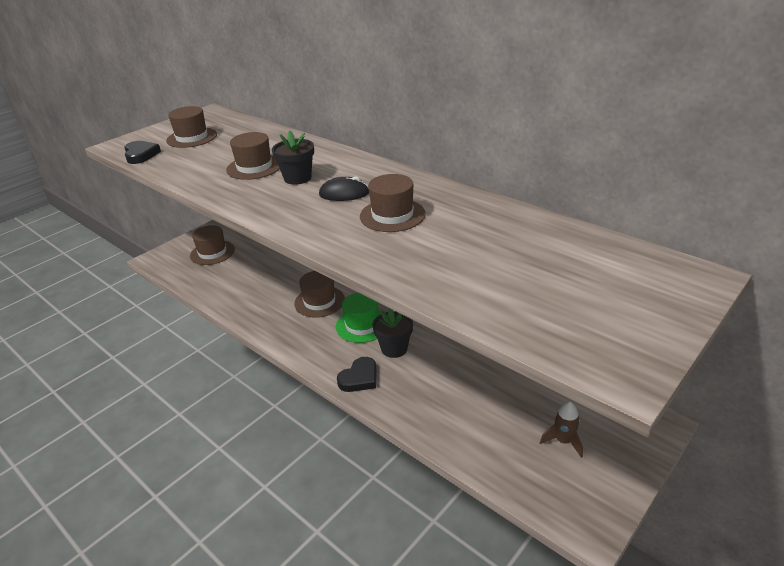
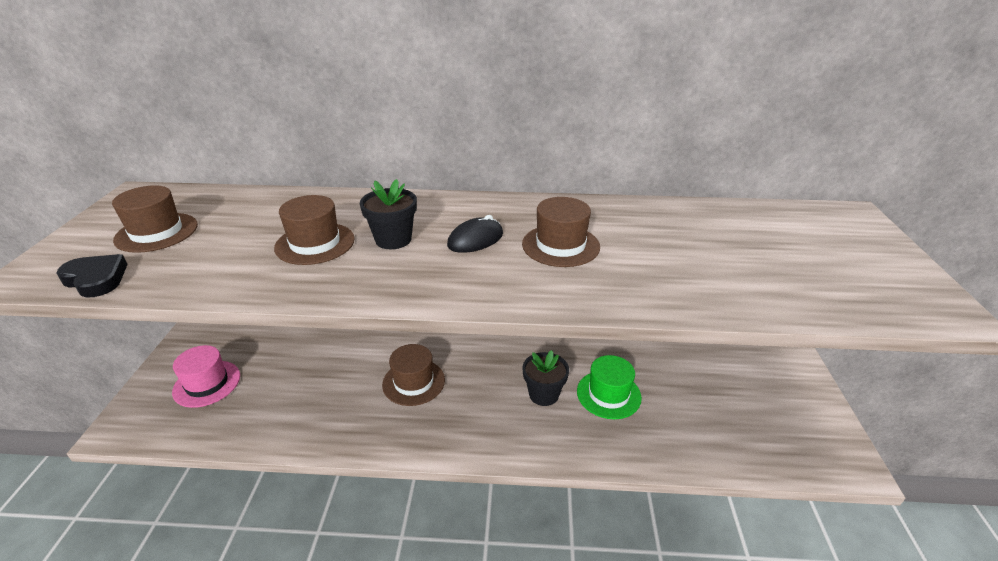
camera: 40 degrees left, 0 degrees up
brown hat [190,225,235,265] -> pink hat [172,345,240,408]
green hat [336,293,381,343] -> green hat moved to [577,355,642,419]
black heart [337,357,377,392] -> none
brown rocket [540,401,583,458] -> none

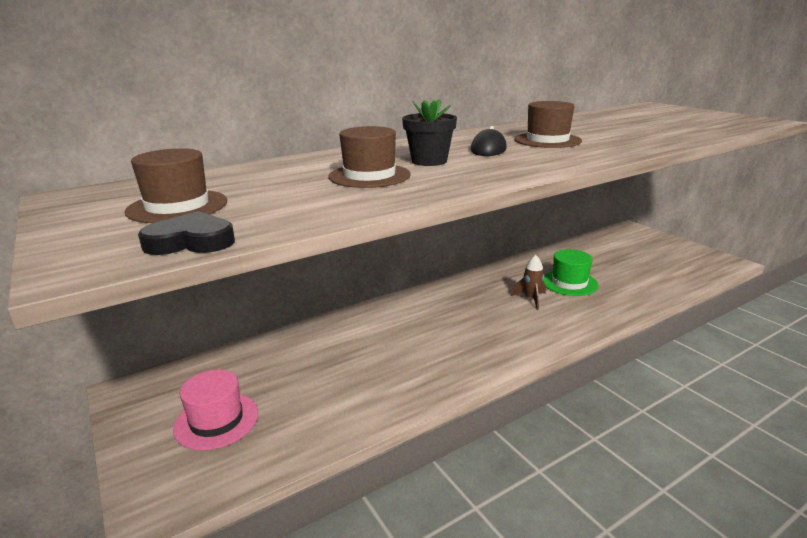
camera: 35 degrees left, 10 degrees down
brown hat [382,344,445,406] -> none
black flower pot [523,350,569,406] -> brown rocket [511,255,546,310]

